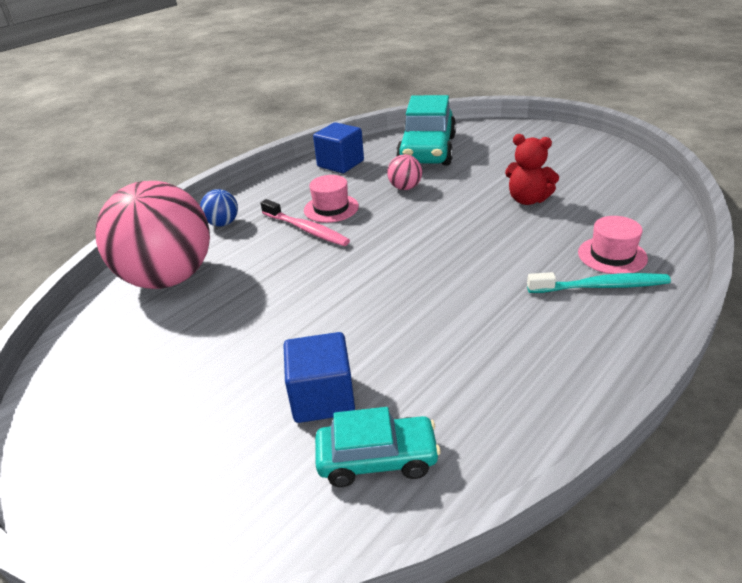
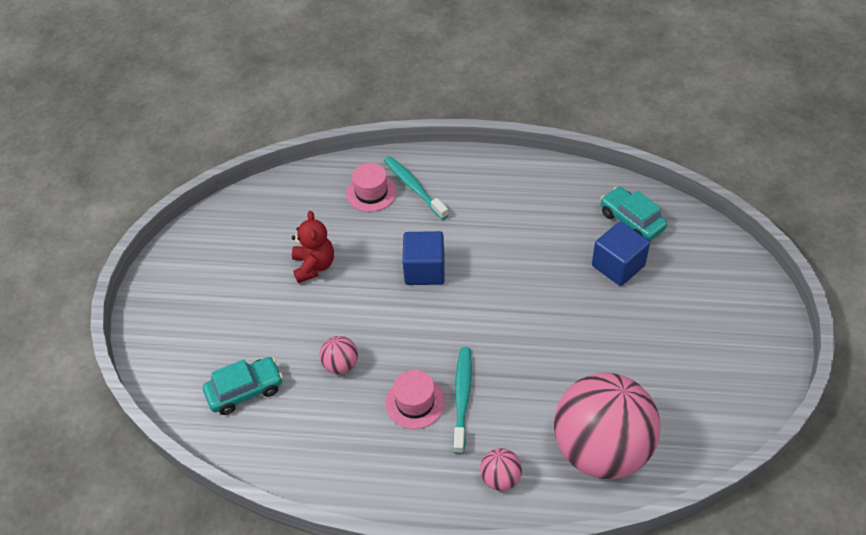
camera: 125 degrees left, 15 degrees up
blue ball [200,189,238,227] -> pink ball [480,448,522,491]
pink toothbrush [261,199,350,246] -> turquoise toothbrush [453,347,472,454]
blue cube [313,122,364,173] -> blue cube moved to [402,231,445,285]
turquoise car [396,95,456,166] -> turquoise car [203,357,283,415], size x0.60

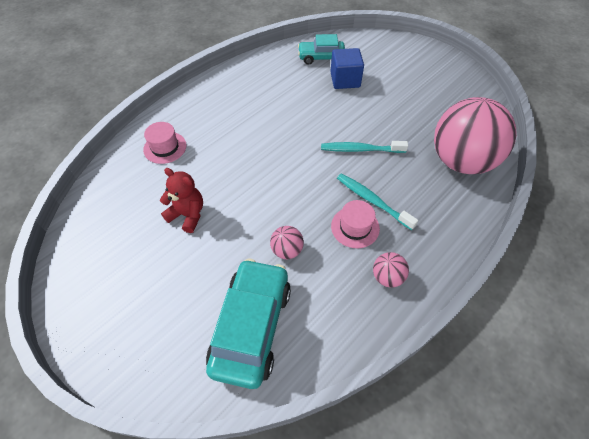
camera: 55 degrees left, 5 degrees up
turquoise car [203,357,283,415] -> turquoise car [206,258,291,389], size x1.66
turquoise toothbrush [384,156,448,220] -> turquoise toothbrush moved to [321,141,408,153]
blue cube [402,231,445,285] -> none
pink ball [480,448,522,491] -> pink ball moved to [373,252,409,288]

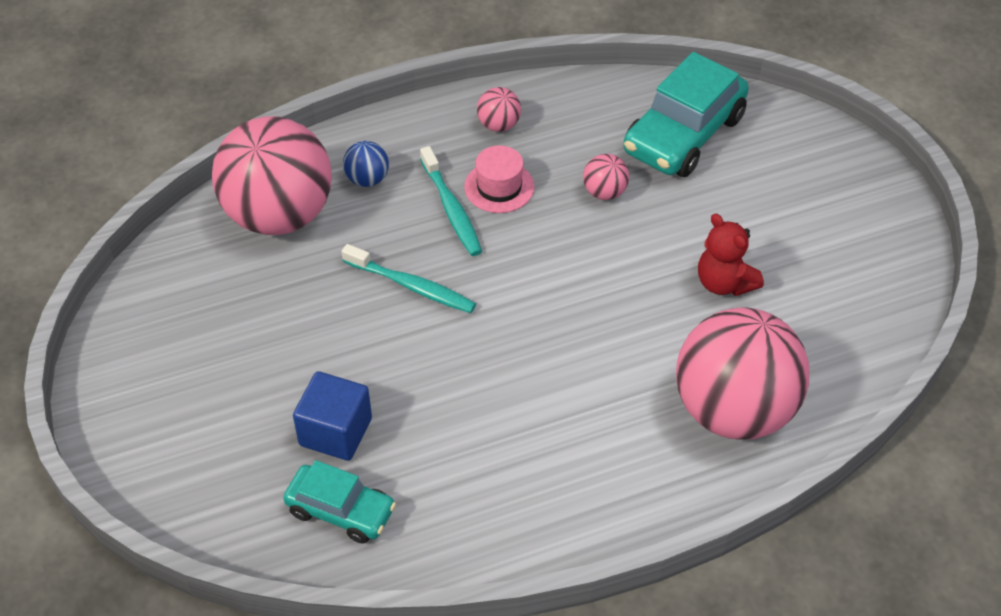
camera: 155 degrees left, 5 degrees down
pink hat [143,122,186,164] -> pink ball [676,308,809,440]
none -> blue ball [343,141,389,187]

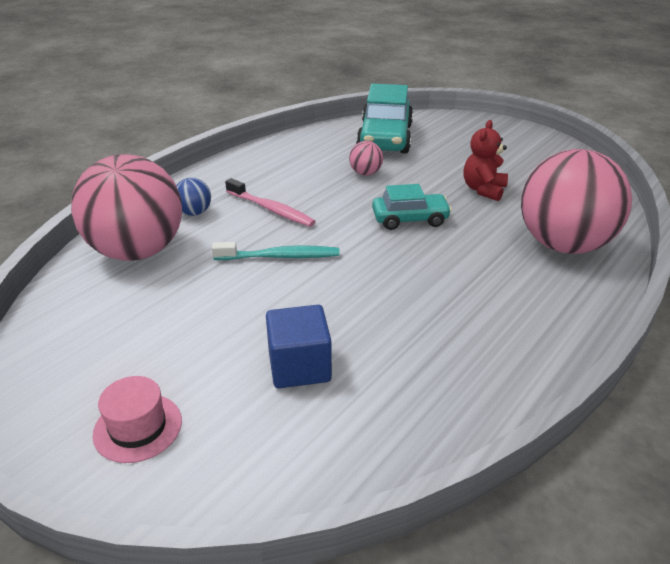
camera: 30 degrees left, 15 degrees down
turquoise car [283,460,396,544] -> turquoise car moved to [372,184,452,230]
turquoise toothbrush [420,146,482,256] -> pink toothbrush [225,178,316,227]
pink hat [464,145,535,213] -> pink hat moved to [92,376,182,463]
pink ball [477,87,521,132] -> none
red teddy bear [698,213,764,296] -> red teddy bear turned 90 degrees clockwise [464,120,508,201]

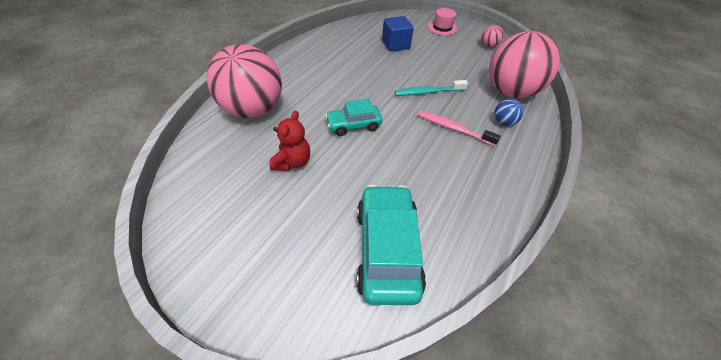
camera: 170 degrees right, 15 degrees up
pink ball [349,141,383,175] -> pink ball moved to [481,25,503,47]

